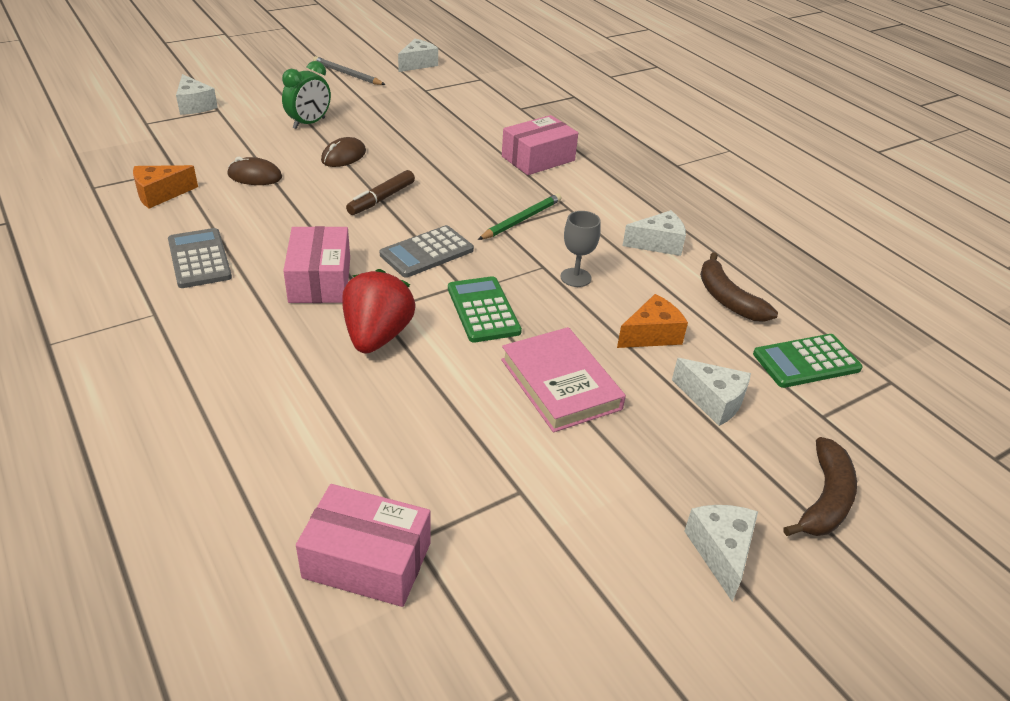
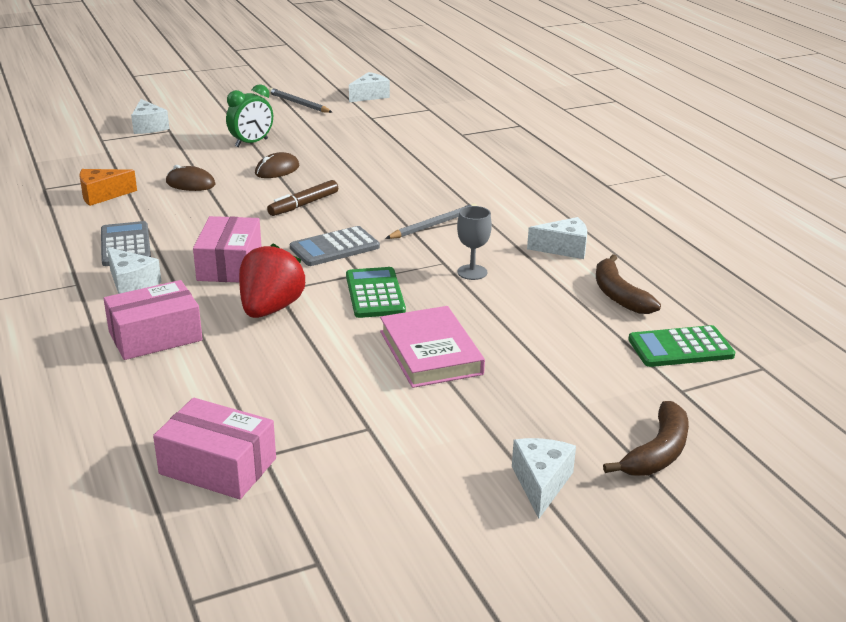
camera: 10 degrees right, 10 degrees down
green pencil [478,193,562,240] -> grey pencil [385,203,477,239]
pink box [502,115,578,175] -> pink box moved to [104,280,203,360]
orange cheese [617,294,688,348] -> none
white cheese [672,358,751,426] -> white cheese moved to [107,247,161,294]

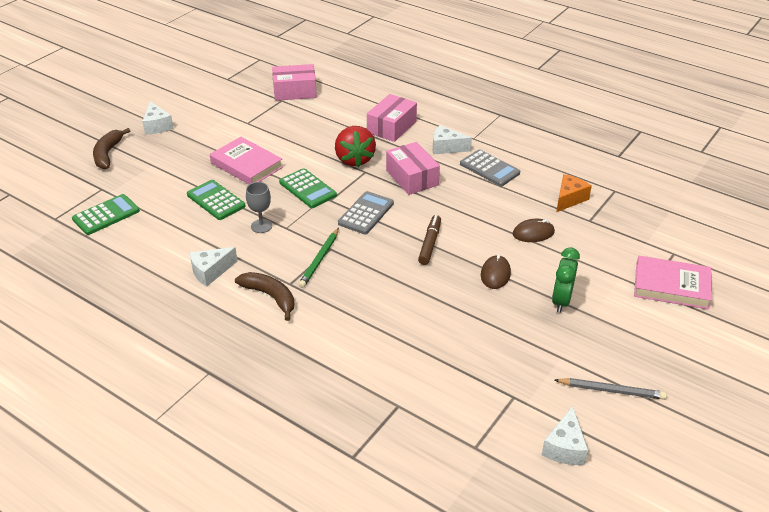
camera: 150 degrees right, 10 degrees up
white cheese [131,99,169,134] -> pink book [634,256,712,309]
grey pencil [385,203,477,239] -> green pencil [298,228,339,288]
brown banana [596,254,661,314] -> brown banana moved to [235,272,294,321]
none -> green calculator [187,180,246,220]

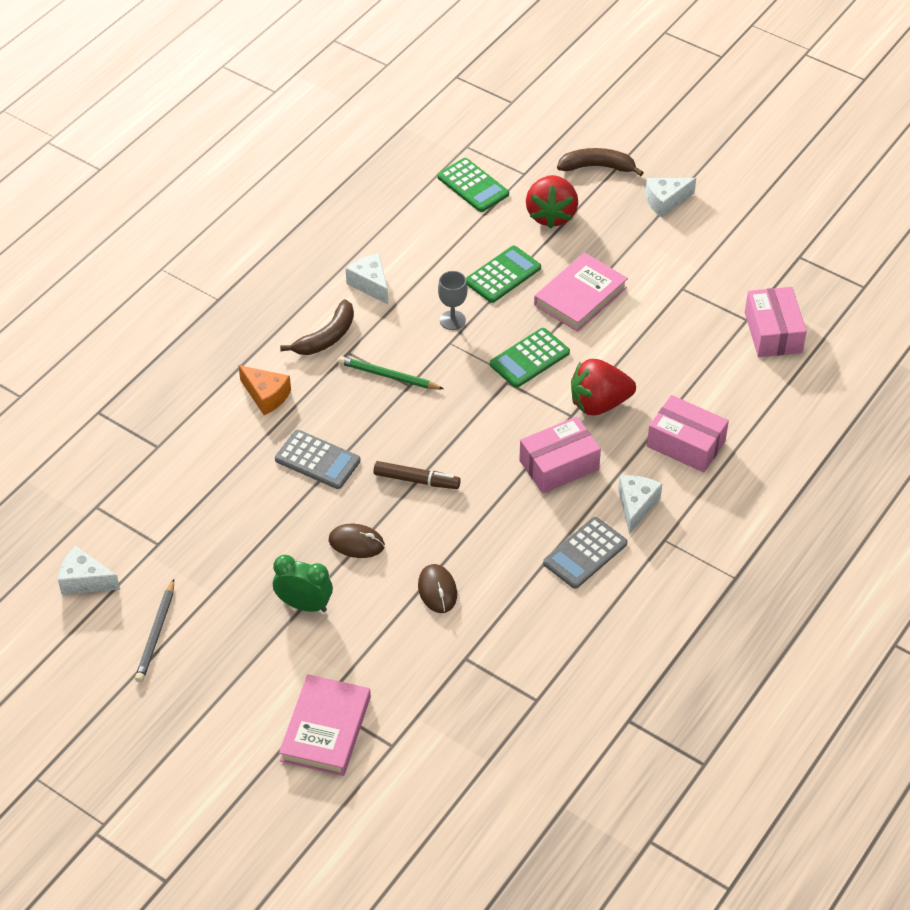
camera: 90 degrees right, 10 degrees up
grey calculator [338,191,394,234] -> grey calculator moved to [275,430,361,489]
orange cheese [556,174,592,212] -> orange cheese moved to [238,365,291,415]
none -> red strawberry [526,175,578,229]

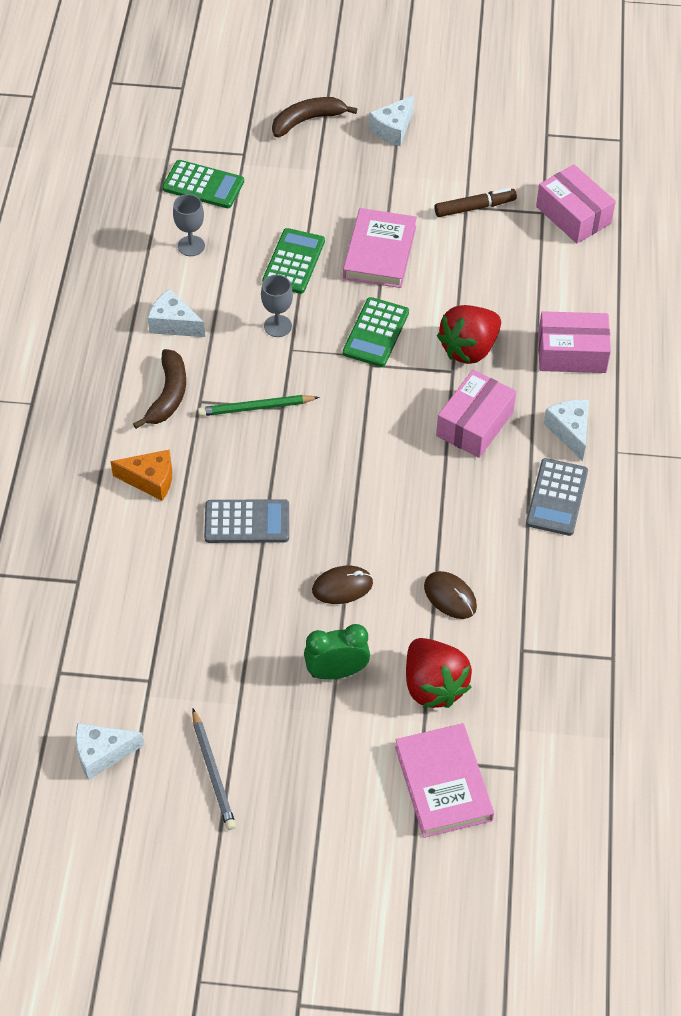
camera: 30 degrees left, 5 degrees up
brown marker [373,461,461,489] -> brown marker moved to [434,188,517,217]
red strawberry [526,175,578,229] -> red strawberry moved to [406,638,472,708]
none -> grey goblet [173,194,205,256]

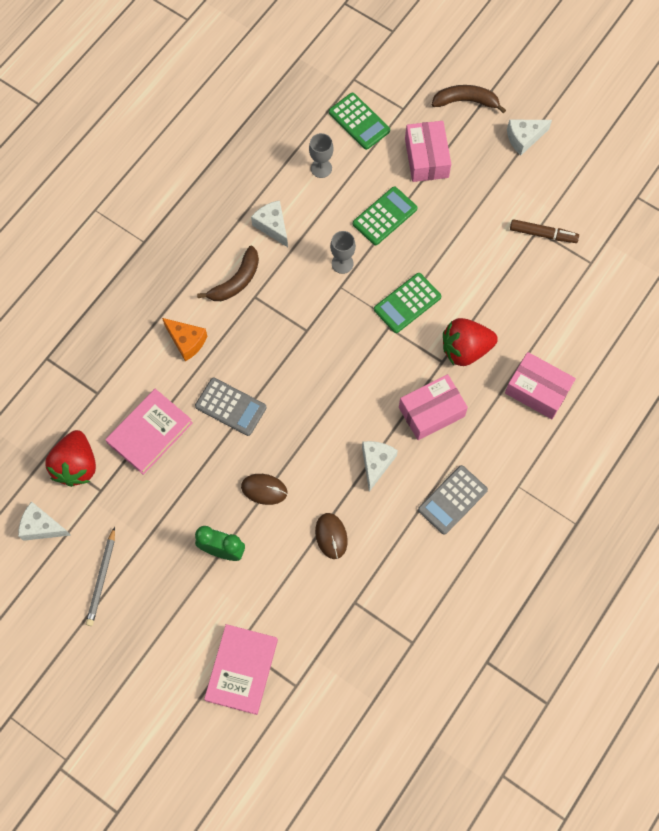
camera: 30 degrees right, 15 degrees up
green pencil [198,395,320,416] -> none
pink book [343,208,417,288] -> pink book moved to [105,389,193,475]
red strawberry [406,638,472,708] -> red strawberry moved to [45,430,96,487]
pink box [536,164,616,243] -> pink box moved to [405,121,451,182]
white cheese [544,399,589,461] -> white cheese moved to [362,441,398,492]

